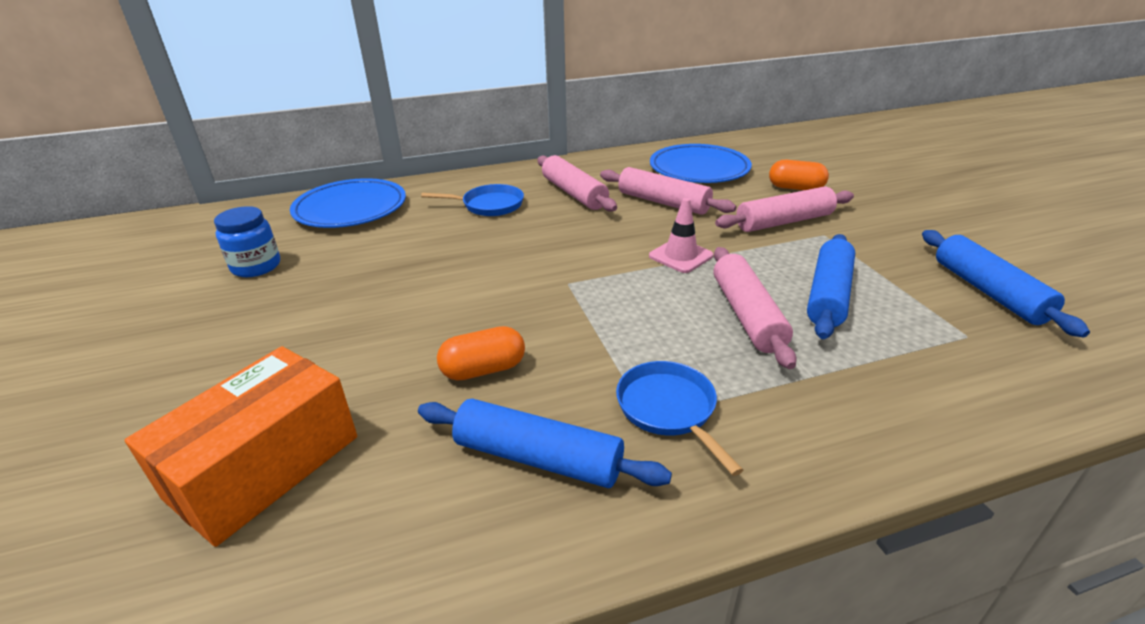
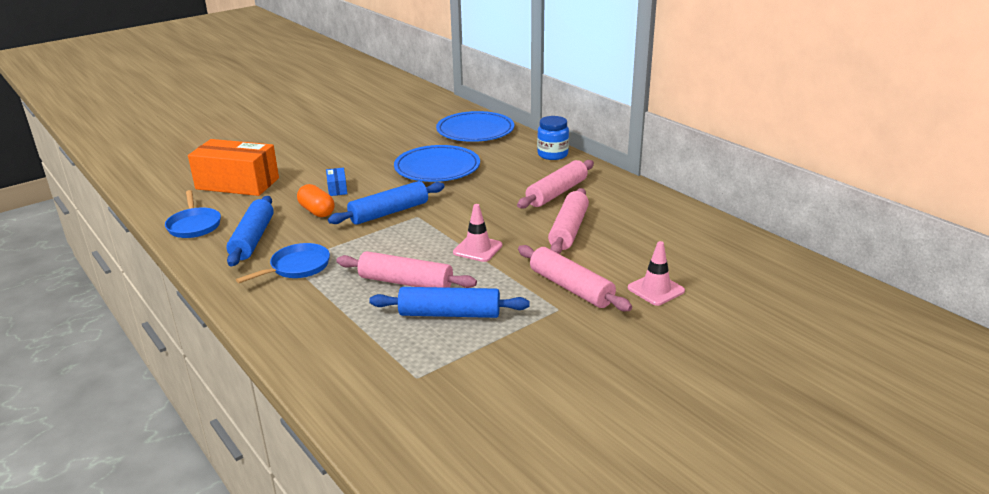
camera: 70 degrees right, 5 degrees down
blue jar [214,206,280,277] -> blue jar moved to [537,116,569,160]
blue pan [421,184,524,216] -> blue pan moved to [165,190,221,238]
blue plate [650,144,752,183] -> blue plate moved to [394,145,480,182]
pink rolling pin [714,247,796,369] -> pink rolling pin turned 45 degrees clockwise [337,251,477,288]
orange capsule [769,160,829,190] -> pink traffic cone [628,241,685,306]
blue rolling pin [922,230,1090,338] -> blue rolling pin moved to [328,181,445,225]
none -> blue box [326,168,347,196]

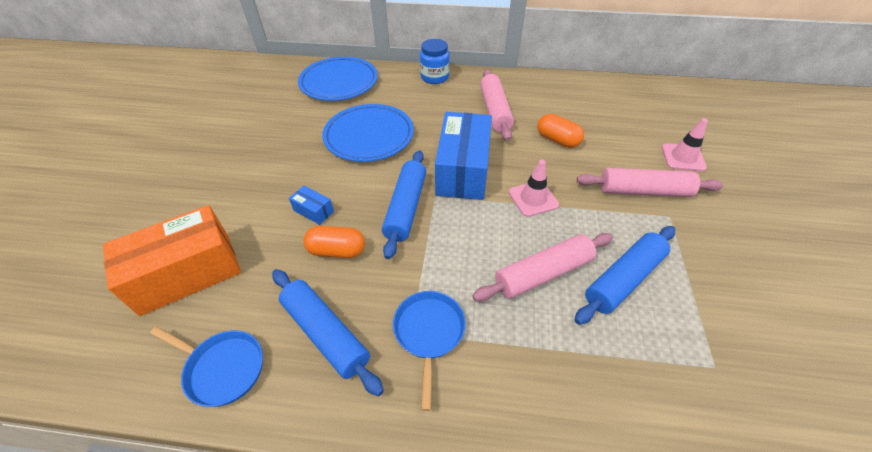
camera: 45 degrees left, 20 degrees up
pink rolling pin [548,188,589,254] -> orange capsule [537,114,584,148]
none -> blue box [435,112,492,200]

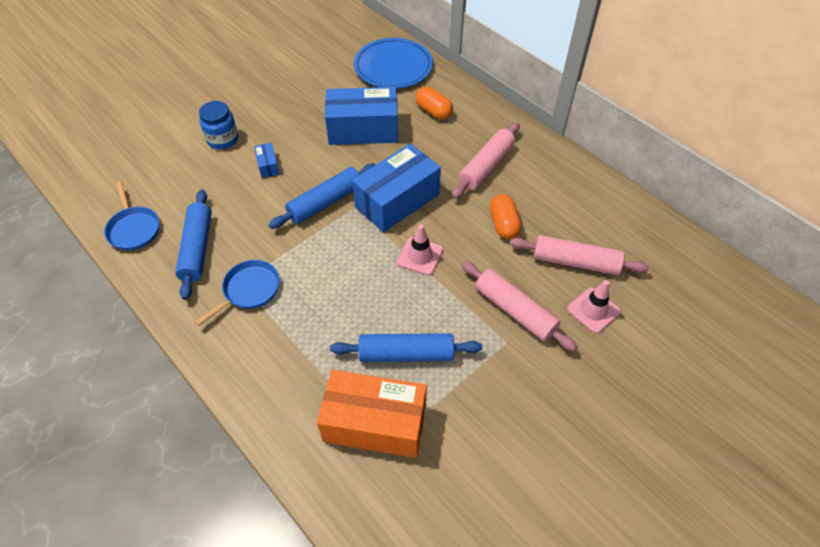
camera: 40 degrees right, 5 degrees up
orange box [103,205,241,316] -> orange box moved to [317,370,427,458]
orange capsule [303,226,365,258] -> orange capsule moved to [415,86,453,120]
blue plate [322,104,414,162] -> blue box [325,87,398,145]
blue jar [420,39,450,84] -> blue jar moved to [199,101,238,150]
pink rolling pin [473,233,613,302] -> pink rolling pin moved to [510,235,649,275]

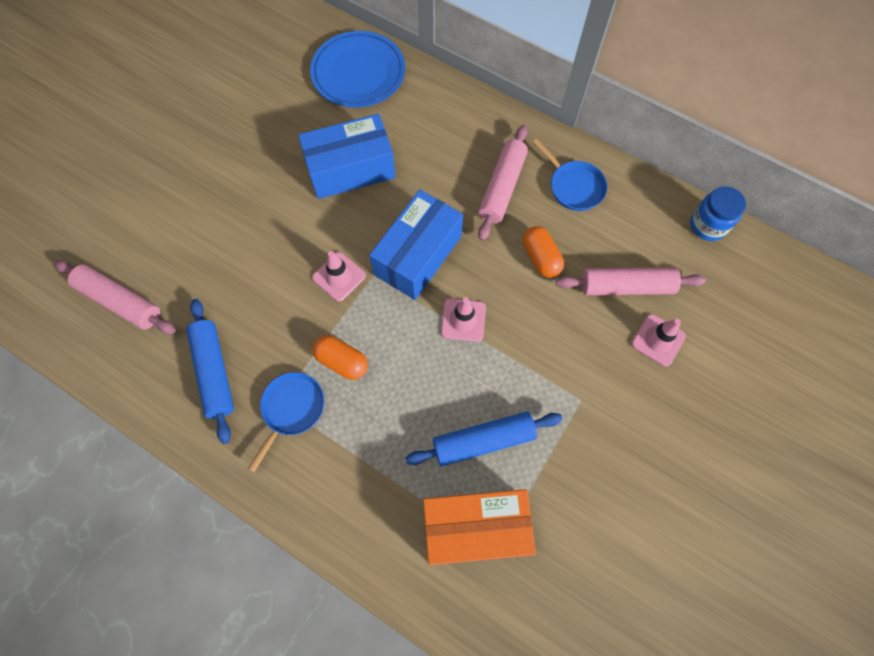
camera: 15 degrees left, 15 degrees up
blue pan [104,182,159,251] -> blue pan moved to [532,139,607,211]
blue jar [199,101,238,150] -> blue jar moved to [690,186,746,241]
blue box [254,143,279,178] -> none
blue rolling pin [269,164,376,229] -> pink traffic cone [312,251,366,302]
orange capsule [415,86,453,120] -> orange capsule moved to [313,335,368,380]
pink rolling pin [461,261,578,352] -> pink rolling pin moved to [54,261,176,334]

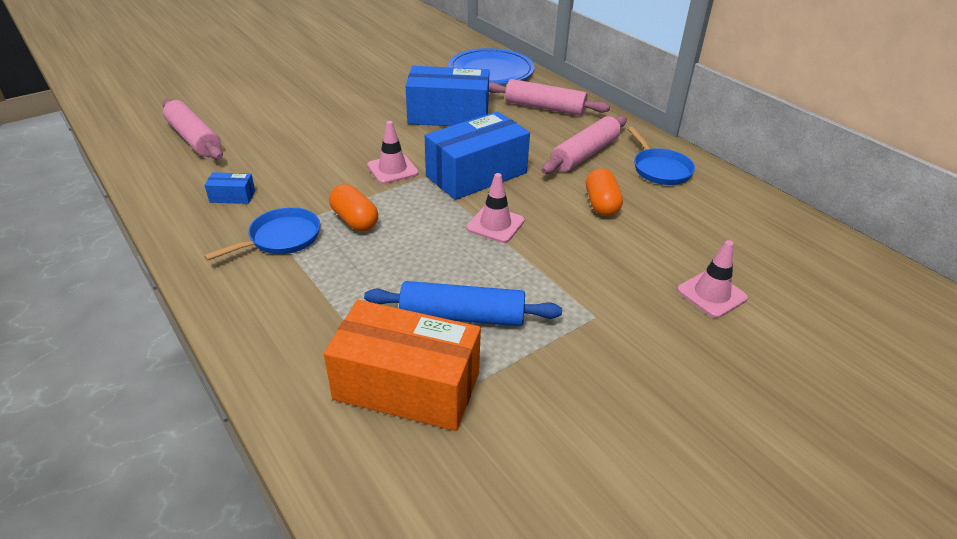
camera: 20 degrees right, 30 degrees down
blue rolling pin [186,299,234,444] -> blue box [204,172,255,204]
pink rolling pin [556,267,706,295] -> pink rolling pin moved to [489,79,610,116]
blue jar [690,186,746,241] -> none

